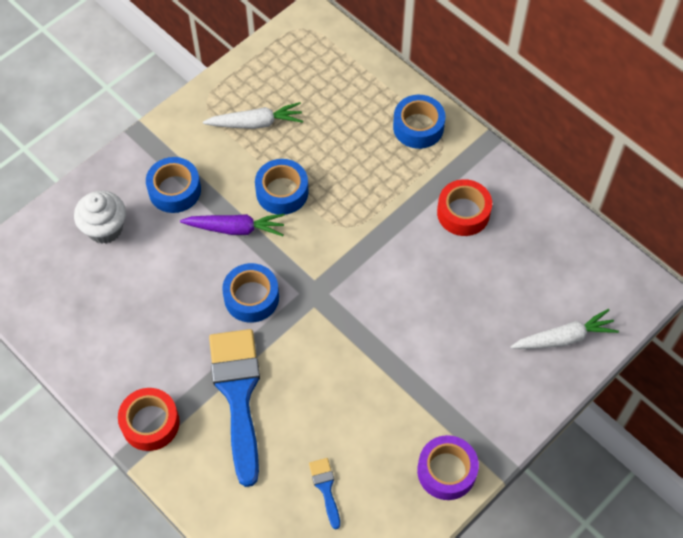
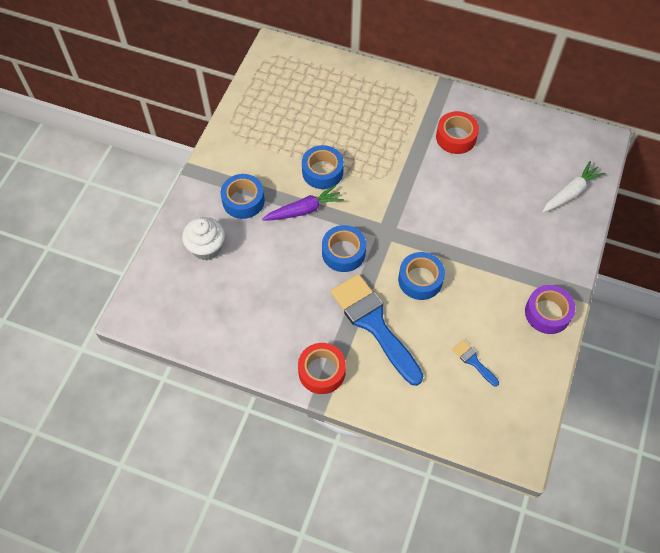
camera: 25 degrees left, 0 degrees up
white carrot [203,102,303,129] -> none
blue tape [393,95,445,149] -> blue tape moved to [398,252,445,300]

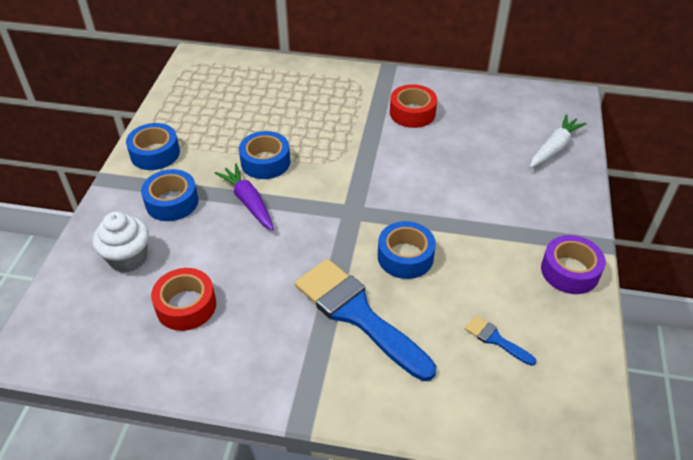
camera: 10 degrees left, 15 degrees down
purple carrot [262,185,343,221] -> purple carrot turned 90 degrees counterclockwise [215,164,274,231]
red tape [298,343,346,394] -> red tape moved to [151,268,216,331]
blue tape [322,225,366,272] -> blue tape moved to [126,123,180,170]

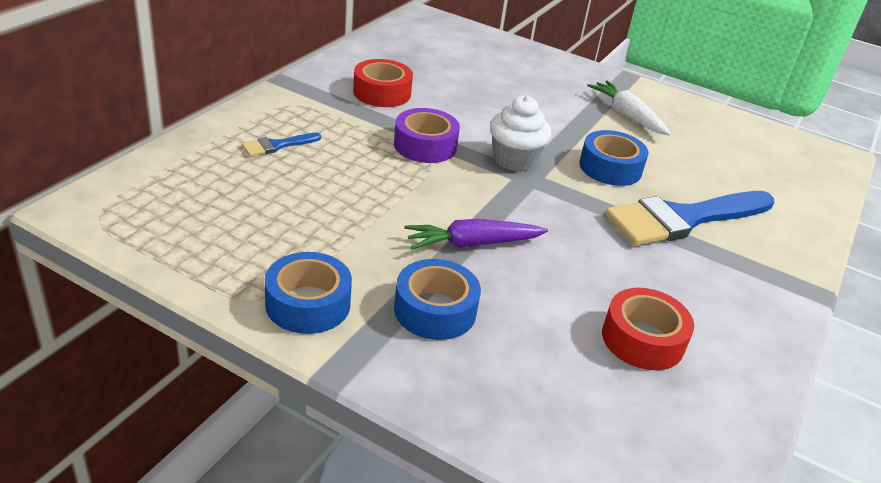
camera: 75 degrees left, 10 degrees down
white cupcake [93,211,149,272] -> white cupcake moved to [490,95,551,171]
blue tape [239,131,290,179] -> none
blue brush [465,315,536,366] -> blue brush moved to [242,133,321,156]
white carrot [530,114,587,168] -> white carrot moved to [587,80,671,136]
purple tape [541,235,606,294] -> purple tape moved to [394,108,460,163]

